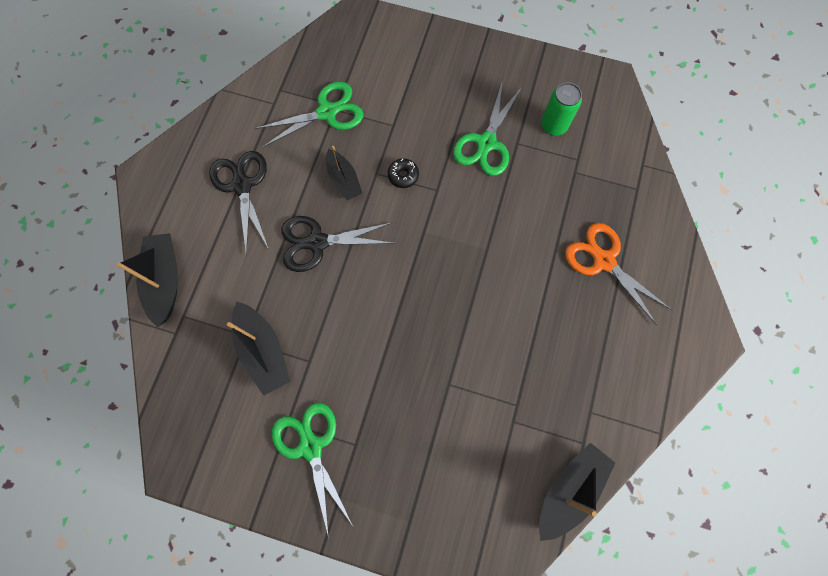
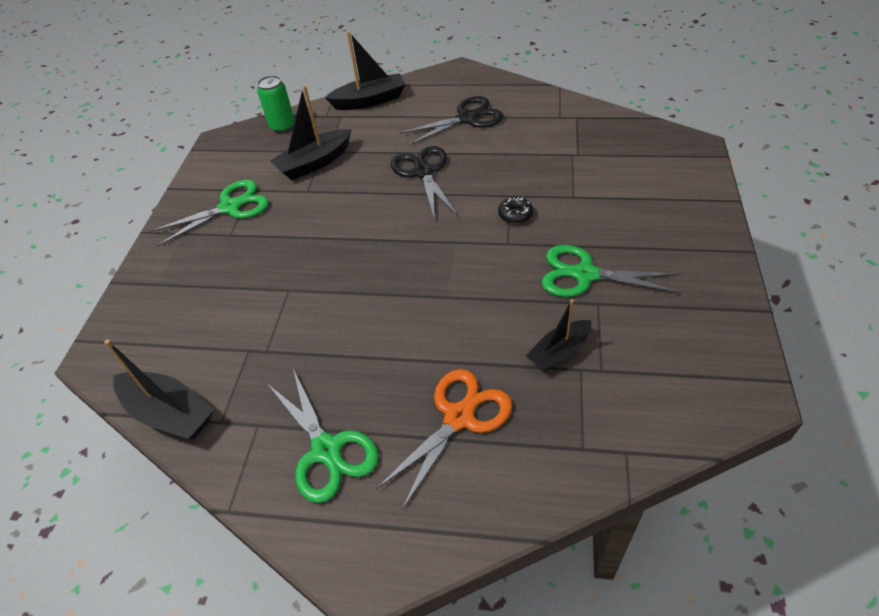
camera: 85 degrees right, 25 degrees down
green scissors [255,81,363,147] -> green scissors moved to [268,369,379,503]
black boat [326,146,362,200] -> black boat moved to [526,299,591,372]
green can [541,82,582,135] -> green can moved to [257,75,295,133]

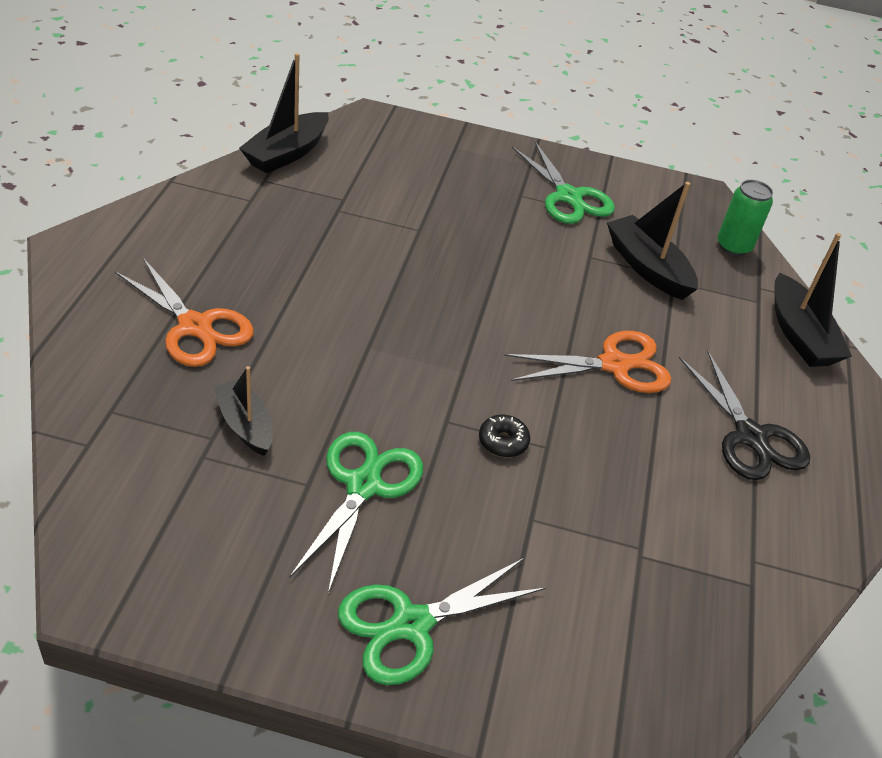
camera: 85 degrees right, 5 degrees down
green scissors [268,369,379,503] -> green scissors moved to [338,558,546,685]
black scissors [390,146,458,221] -> orange scissors [504,331,671,393]

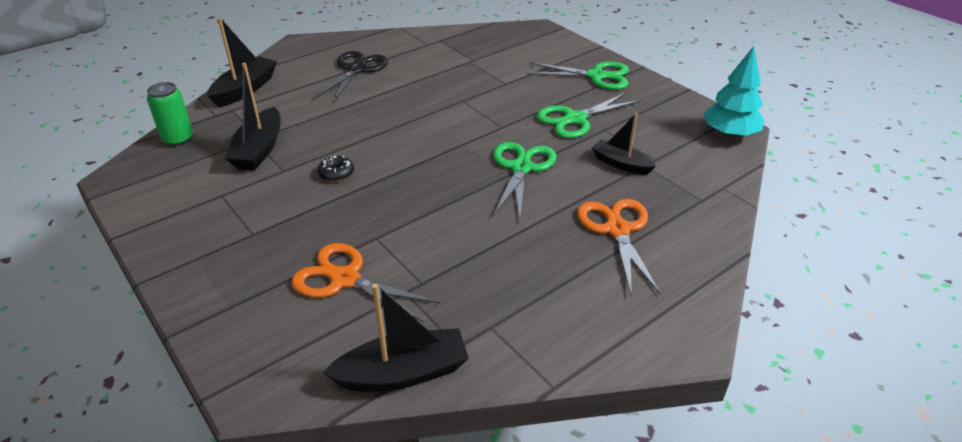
camera: 135 degrees left, 5 degrees down
black boat [213,366,273,456] -> black boat turned 120 degrees clockwise [592,113,656,175]
black donut [479,415,530,457] -> black donut moved to [318,155,354,182]
orange scissors [504,331,671,393] -> orange scissors moved to [291,243,441,323]
green scissors [512,142,615,224] -> green scissors moved to [493,142,557,219]
none -> turquoise tree [703,46,764,138]

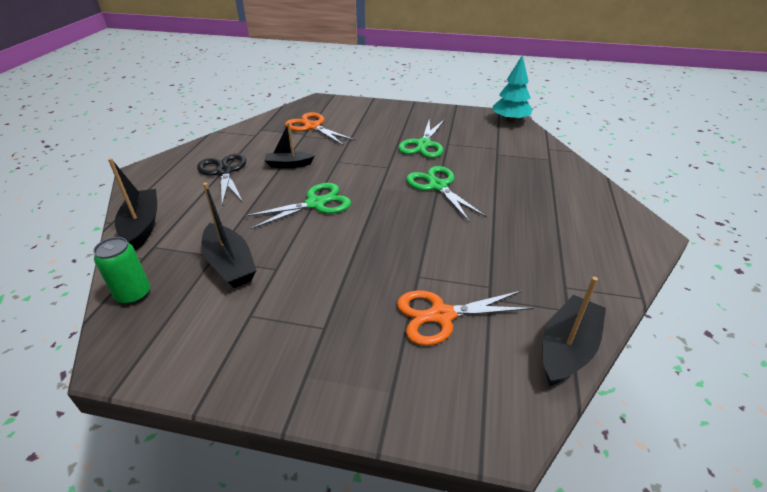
camera: 40 degrees left, 0 degrees up
black donut [318,155,354,182] -> none
green scissors [526,62,629,90] -> green scissors moved to [244,183,351,229]
orange scissors [577,199,661,296] -> orange scissors moved to [285,112,356,146]
black boat [592,113,656,175] -> black boat moved to [264,122,314,168]

